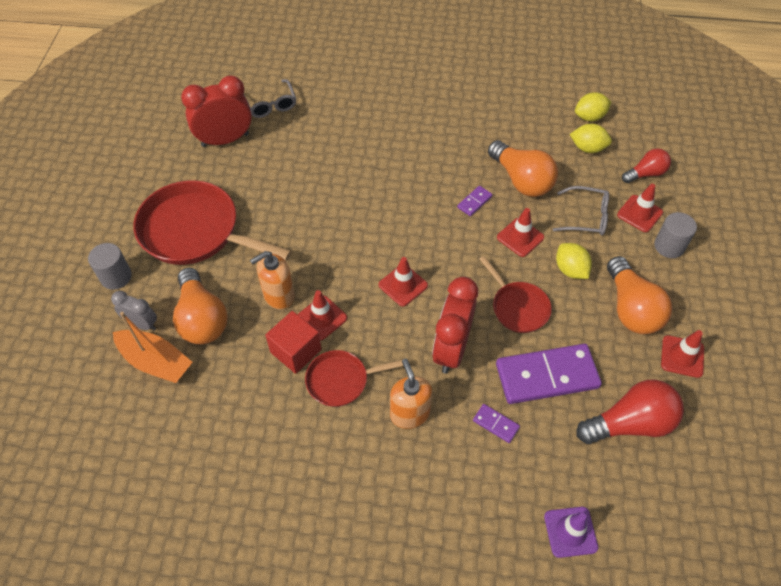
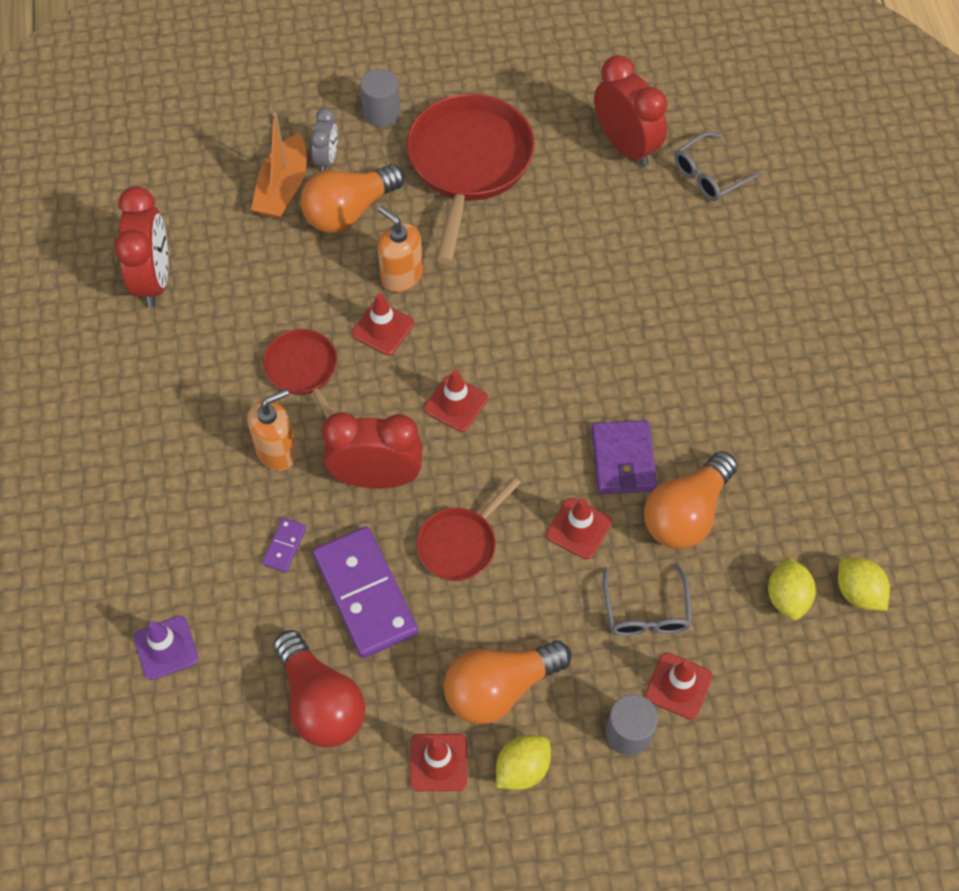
camera: 75 degrees right, 5 degrees up
red cube [265,311,322,374] -> none
purple domino [457,186,493,216] -> purple wallet [592,420,657,494]
yellow lemon [556,243,592,279] -> yellow lemon moved to [496,735,551,790]
red light bulb [622,148,671,183] -> none
none -> red clock [114,186,168,307]

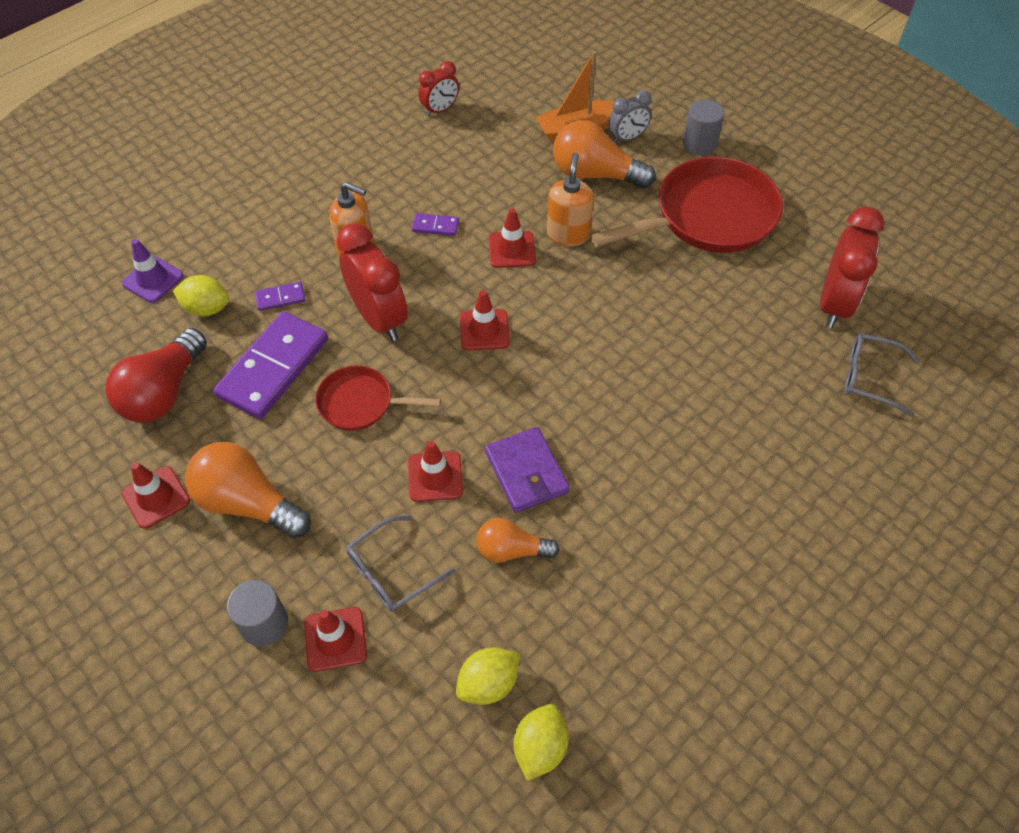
camera: 55 degrees right, 5 degrees down
red clock [114,186,168,307] -> red clock [418,61,459,116], size x0.56
red pan [263,329,337,418] -> purple domino [412,213,459,236]
yellow lemon [496,735,551,790] -> yellow lemon moved to [173,275,229,316]
purple wallet [592,420,657,494] -> purple wallet turned 75 degrees counterclockwise [485,427,570,513]
orange light bulb [644,451,738,549] -> orange light bulb [477,518,560,563], size x0.60

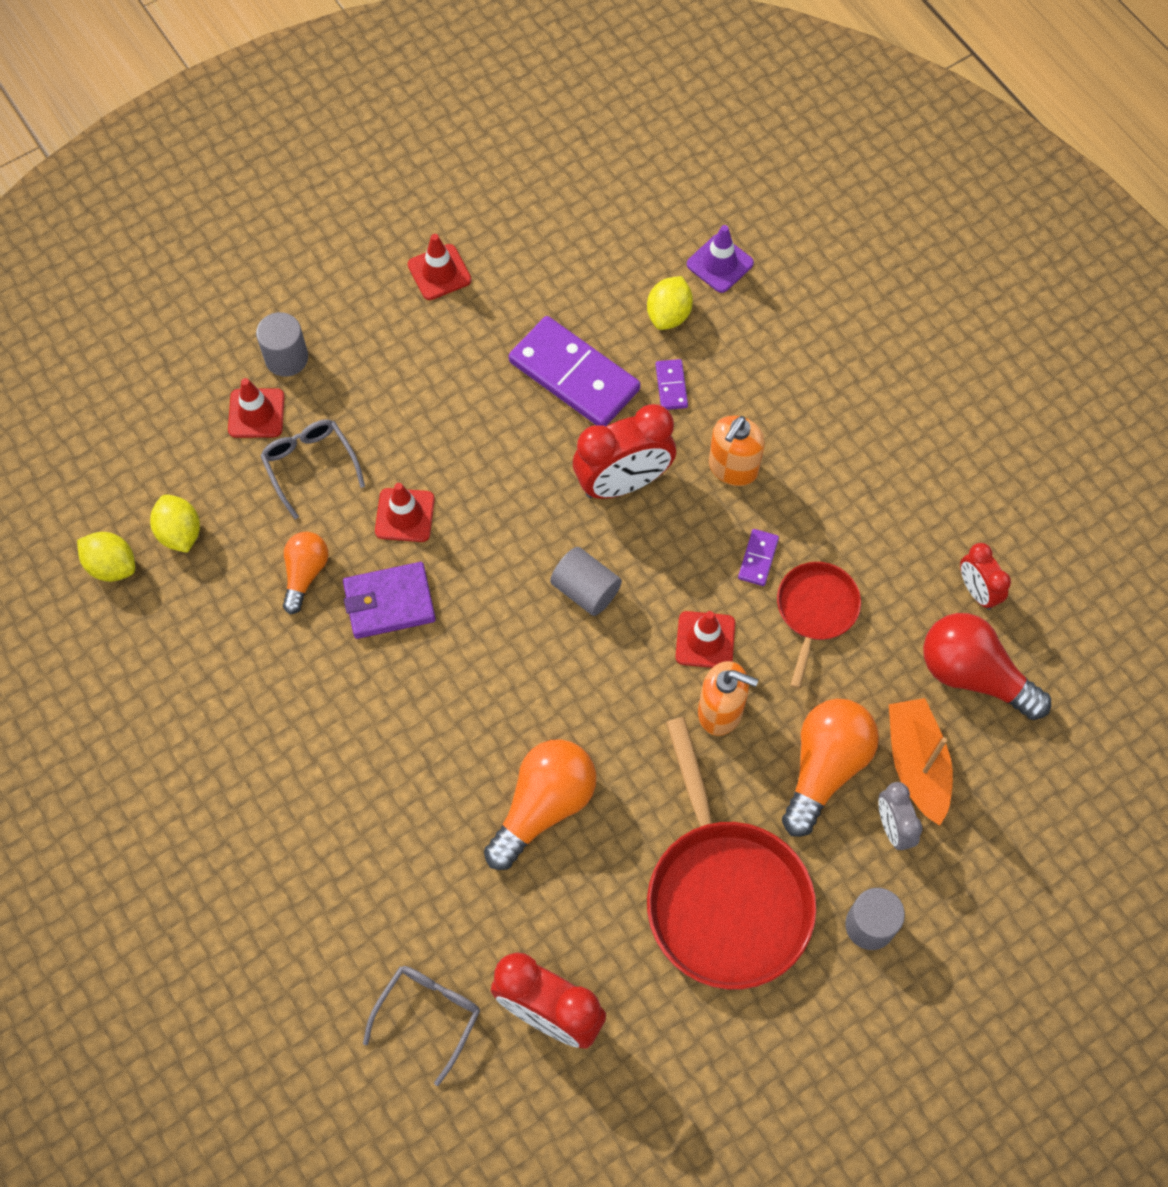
camera: 100 degrees right, 10 degrees up
red light bulb [105,328,207,423] -> red light bulb moved to [923,613,1051,720]
orange light bulb [185,442,311,538] -> orange light bulb moved to [484,739,596,870]
red pan [315,366,441,431] -> red pan moved to [777,562,861,689]
red traffic cone [460,290,510,350] -> grey cylinder [550,547,622,616]

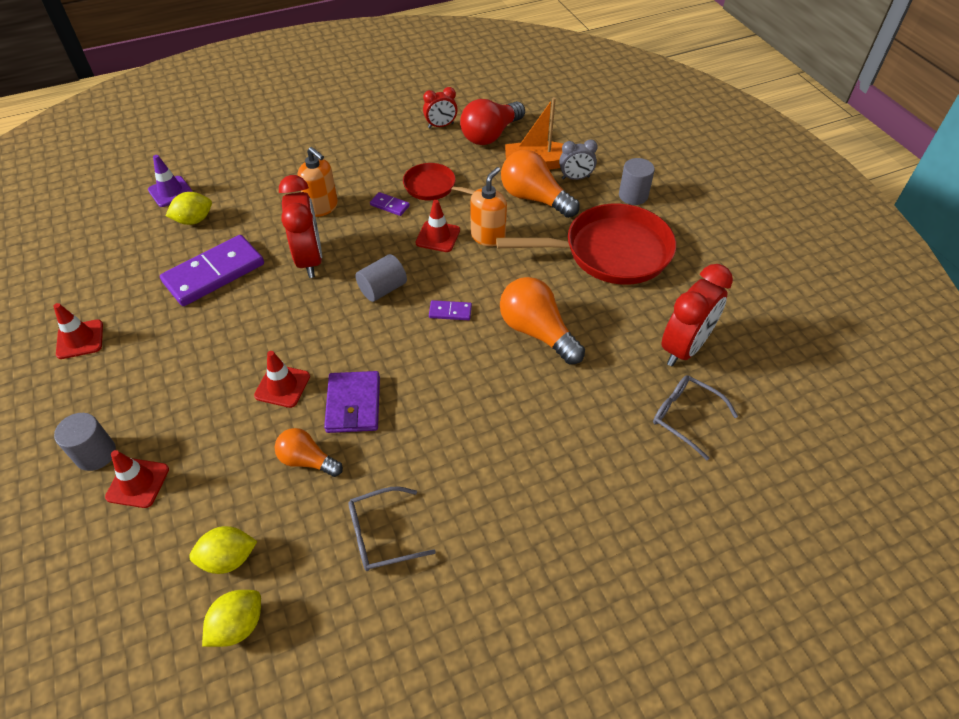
camera: 80 degrees left, 15 degrees down
grey glasses [260,420,365,519] -> grey glasses moved to [348,487,436,571]
yellow lemon [647,276,693,330] -> yellow lemon turned 60 degrees counterclockwise [166,192,212,225]
purple domino [655,359,688,410] -> purple domino moved to [429,300,472,320]

